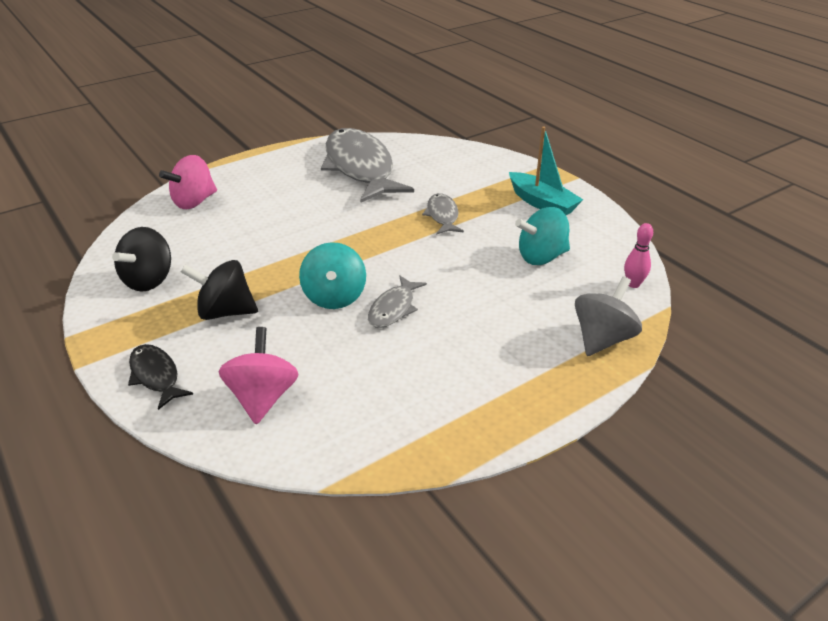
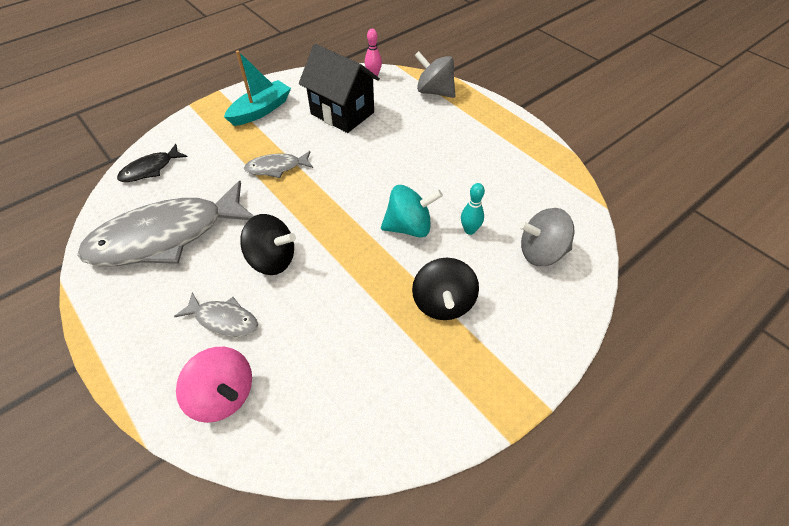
camera: 95 degrees left, 15 degrees up
black spinning top [112,227,171,292] -> black spinning top moved to [240,214,296,275]
black fish [128,344,193,410] -> black fish moved to [117,144,188,182]
pink spinning top [218,327,299,424] -> grey spinning top [519,208,574,266]
grey fish [368,275,427,328] -> grey fish moved to [174,292,258,337]
turquoise spinning top [515,207,570,265] -> black house [299,44,380,133]
none -> turquoise bowling pin [461,183,485,235]

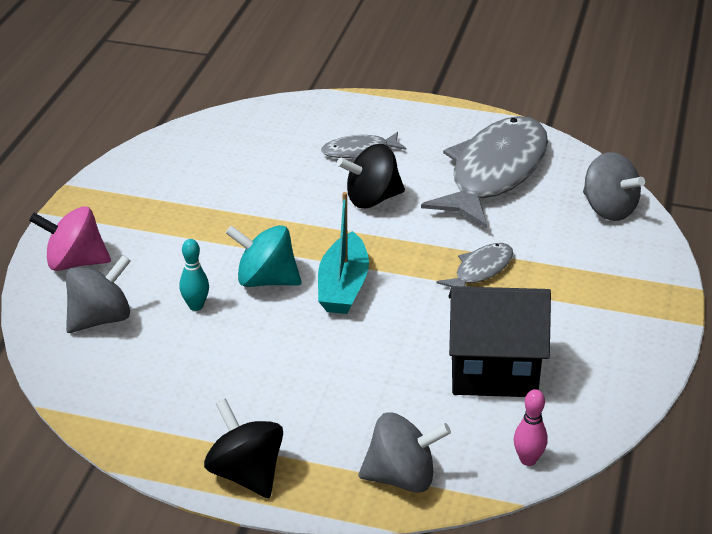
camera: 145 degrees right, 15 degrees down
black fish [117,144,188,182] -> grey spinning top [583,152,645,221]
pink spinning top [176,347,252,423] -> pink spinning top moved to [29,206,111,271]
turquoise boat [224,50,291,126] -> turquoise boat moved to [318,192,369,314]
turquoise spinning top [381,185,443,238] -> turquoise spinning top turned 60 degrees clockwise [226,225,302,287]
black spinning top [412,258,479,320] -> black spinning top moved to [204,399,283,498]

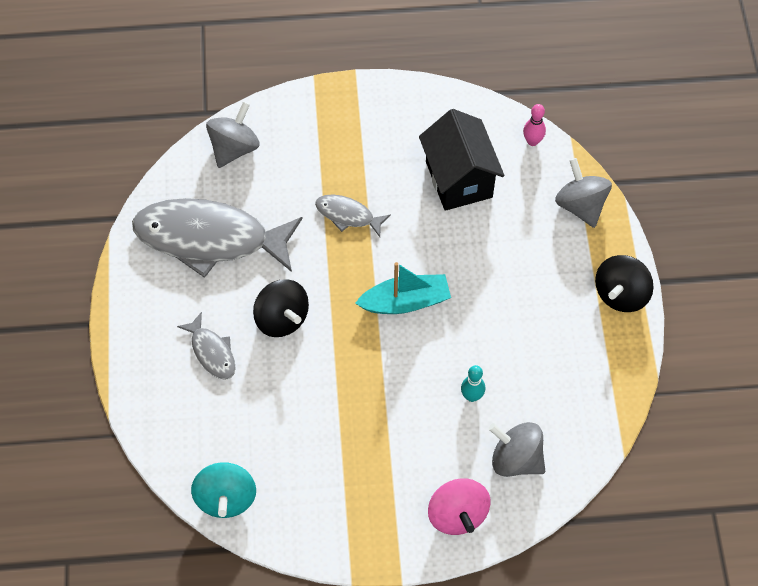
camera: 110 degrees left, 25 degrees up
turquoise spinning top [226,225,302,287] -> turquoise spinning top moved to [191,462,256,518]

